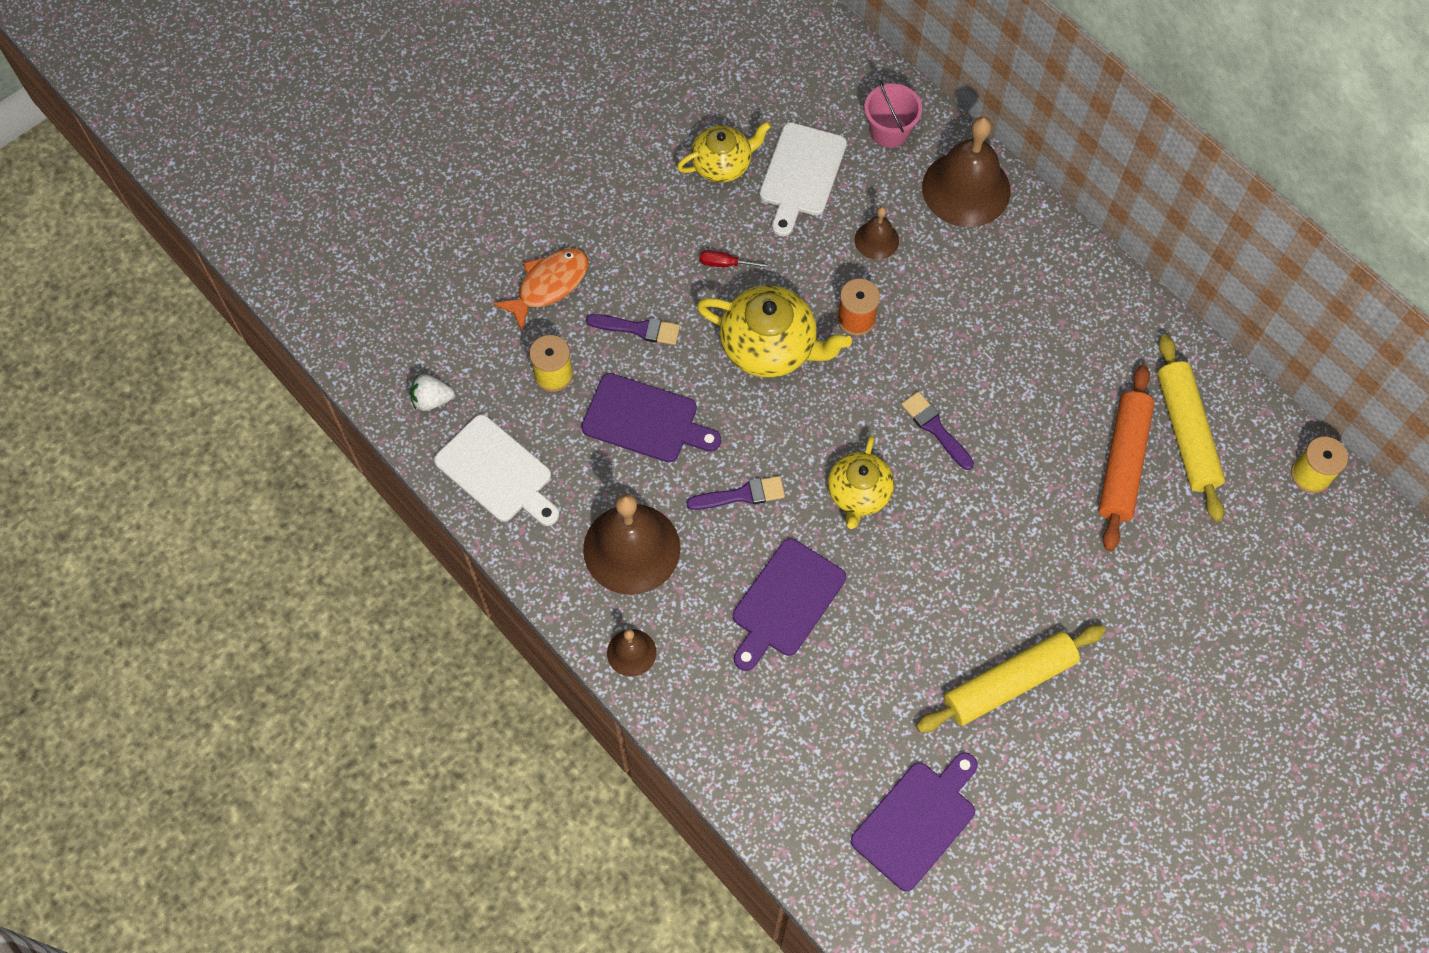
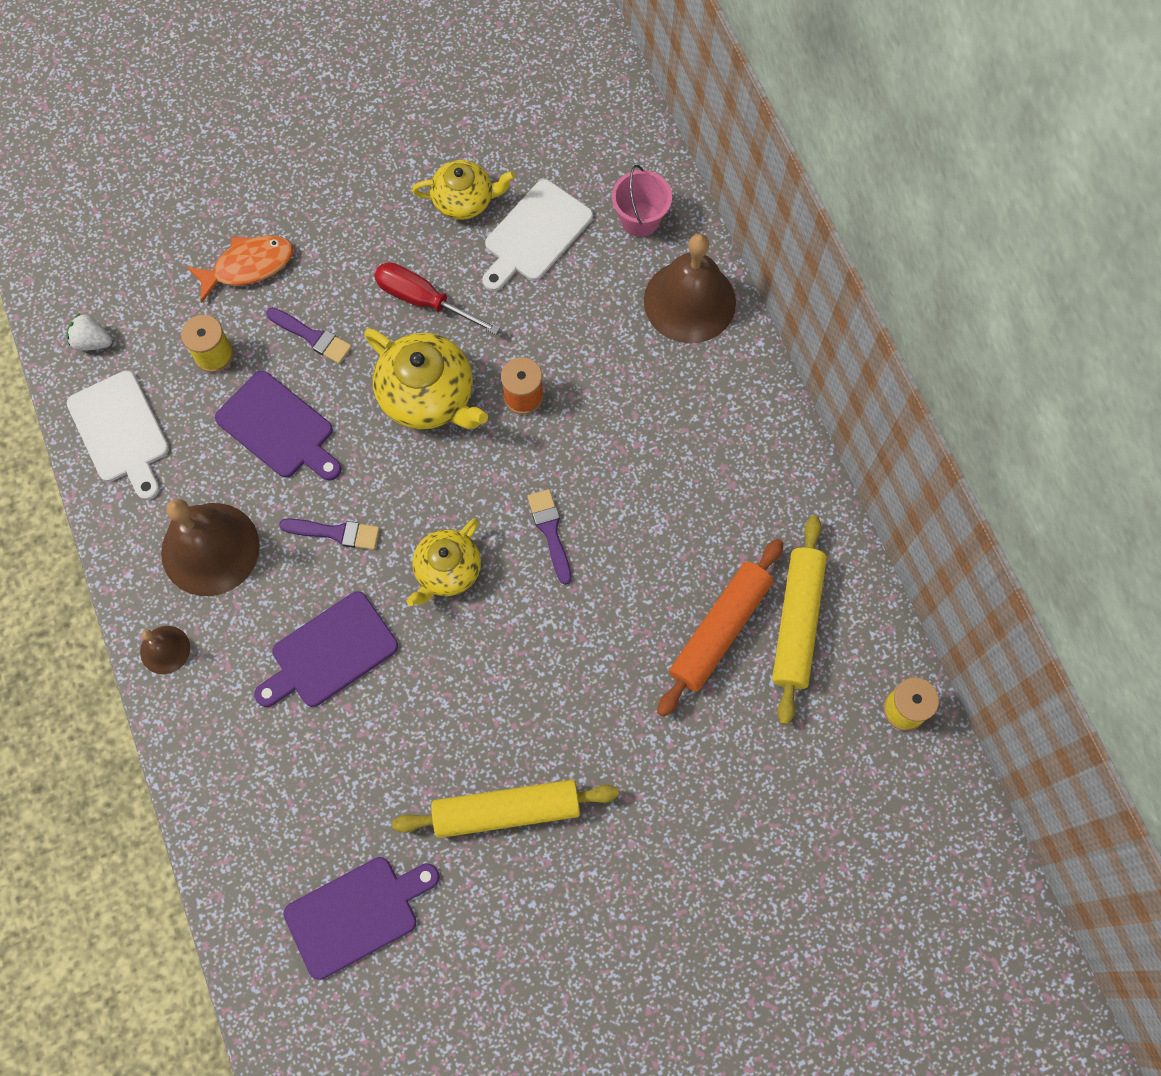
camera: 20 degrees right, 5 degrees up
red screwdriver [700,250,771,268] -> red screwdriver [374,262,500,335], size x1.89
brown bell [855,207,899,260] -> none

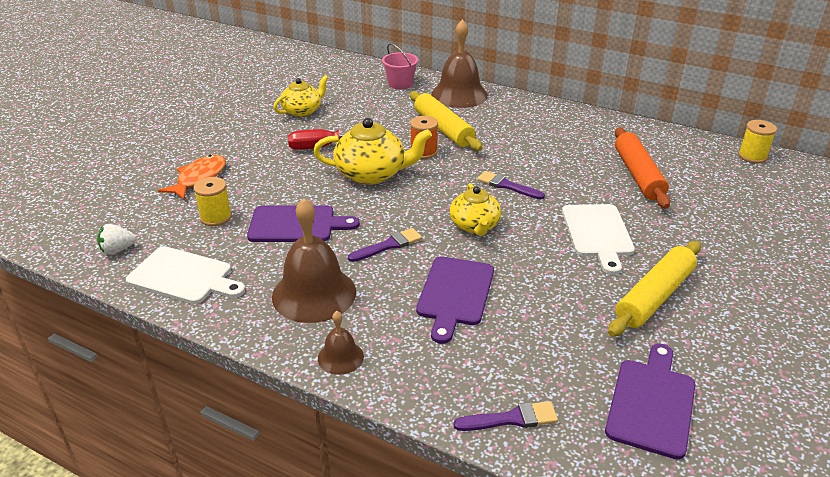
camera: 40 degrees left, 35 degrees down
purple brush [266,307,352,364] -> purple brush moved to [453,401,558,431]
white cutting board [482,179,593,291] -> white cutting board moved to [562,204,635,275]
yellow rolling pin [772,515,827,725] -> yellow rolling pin moved to [410,91,483,151]

